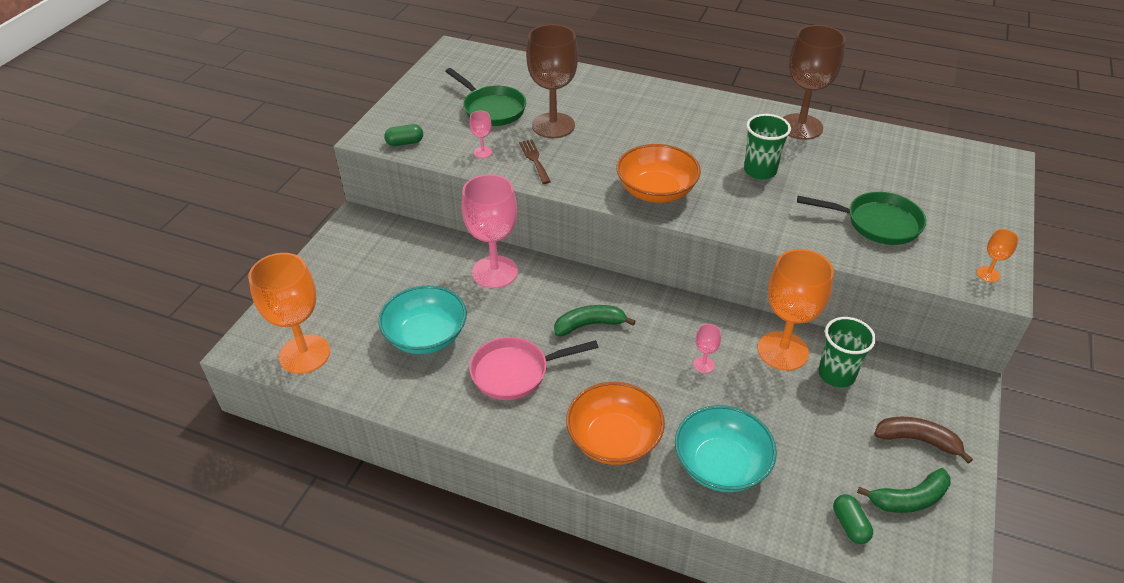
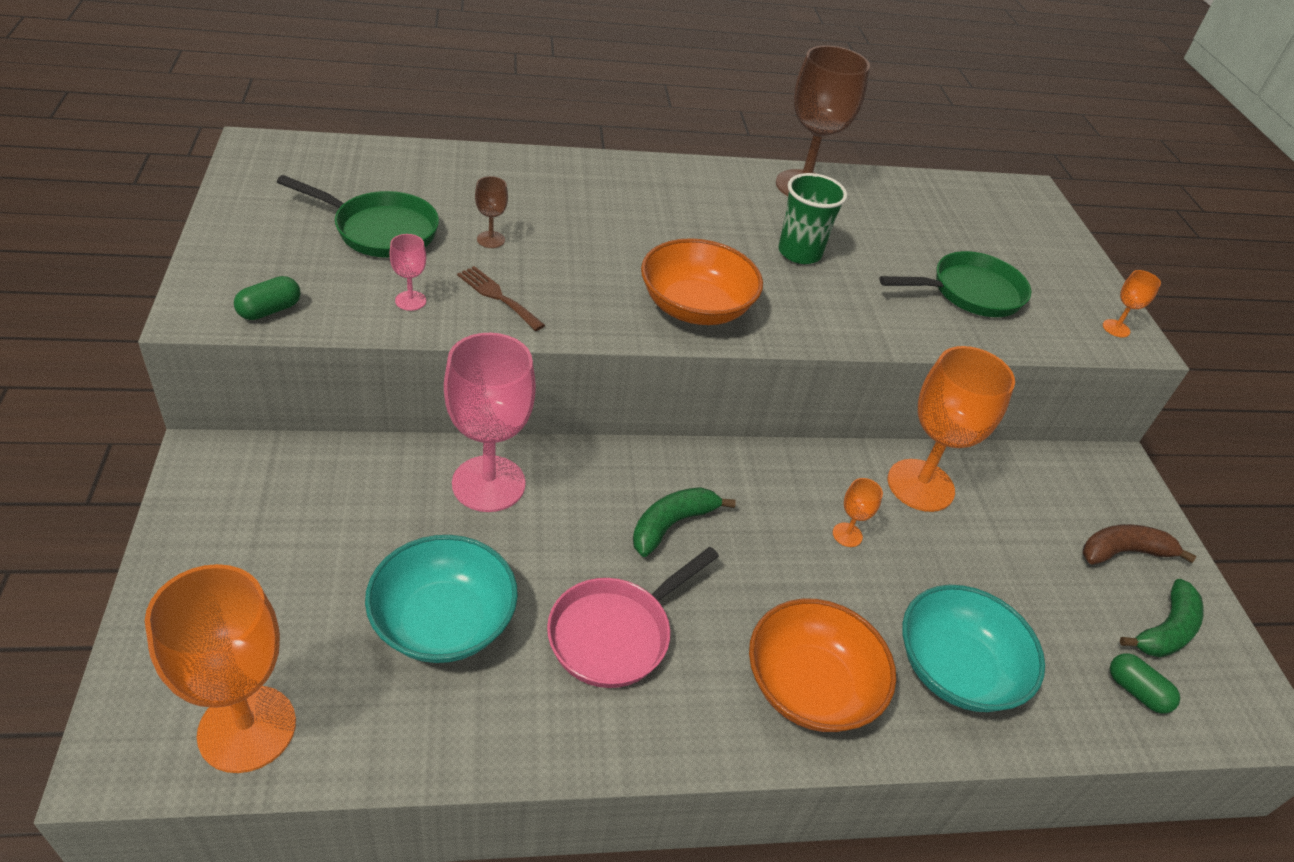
camera: 35 degrees left, 0 degrees up
brown goblet [526,24,578,138] -> brown goblet [475,176,508,248], size x0.42
pink goblet [693,324,721,373] -> orange goblet [833,478,883,547]
green cup [818,317,876,388] -> none

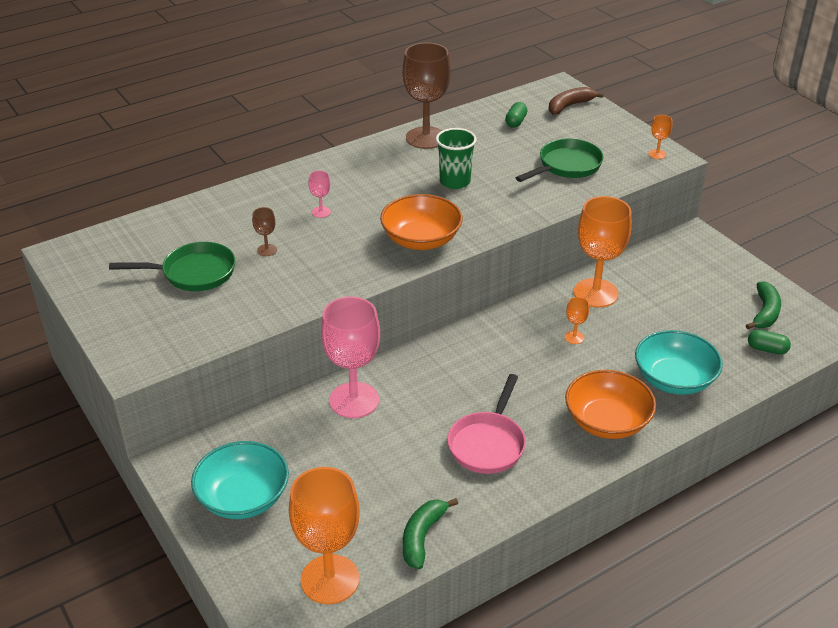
camera: 20 degrees left, 5 degrees down
green capsule [234,276,300,320] -> green capsule moved to [505,102,527,128]
turquoise bowl [365,535,518,663] -> turquoise bowl moved to [191,441,289,519]
pink goblet [389,234,426,311] -> pink goblet moved to [308,170,331,218]
brown fork [457,266,545,331] -> none
green banana [633,487,736,557] -> green banana moved to [403,498,458,569]
brown banana [1083,524,1196,565] -> brown banana moved to [549,87,604,115]

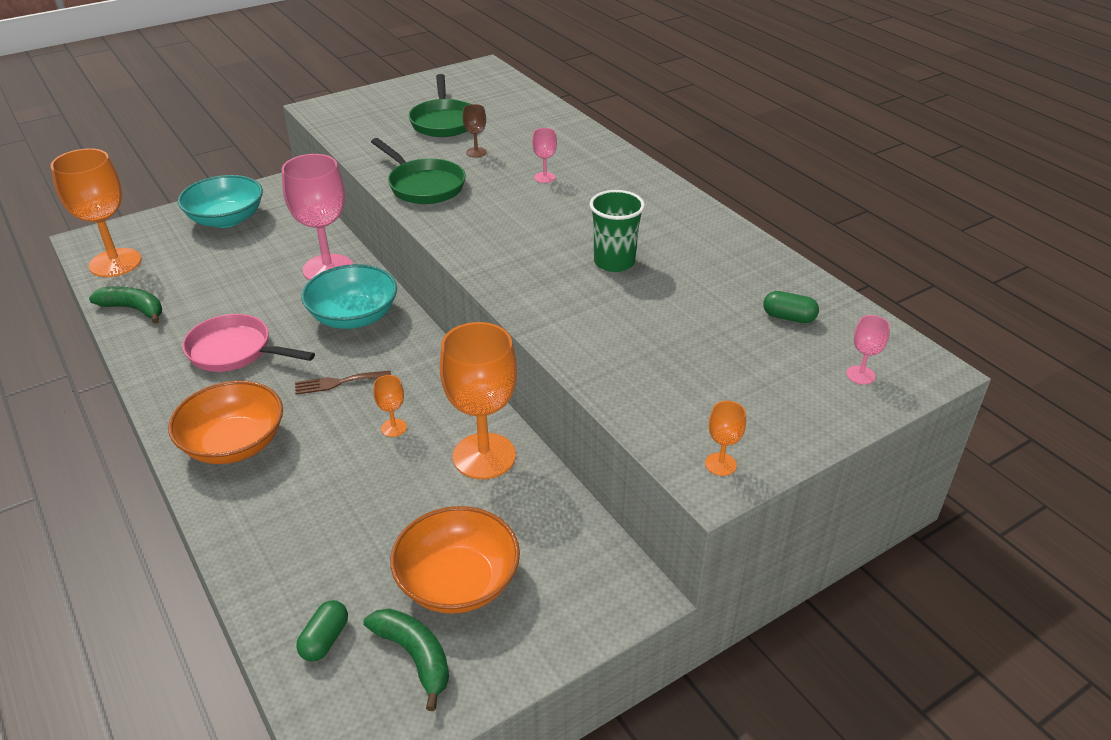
camera: 90 degrees right, 0 degrees up
orange bowl [380,194,463,250] -> orange bowl moved to [390,506,520,613]
brown goblet [403,43,451,149] -> none
green pan [516,139,604,182] -> green pan moved to [371,138,466,204]
brown banana [549,87,604,115] -> pink goblet [846,315,890,385]
turquoise bowl [635,330,723,395] -> turquoise bowl moved to [301,264,397,329]
green banana [746,281,781,329] -> green banana turned 150 degrees counterclockwise [363,609,449,711]
none -> brown fork [295,371,391,395]

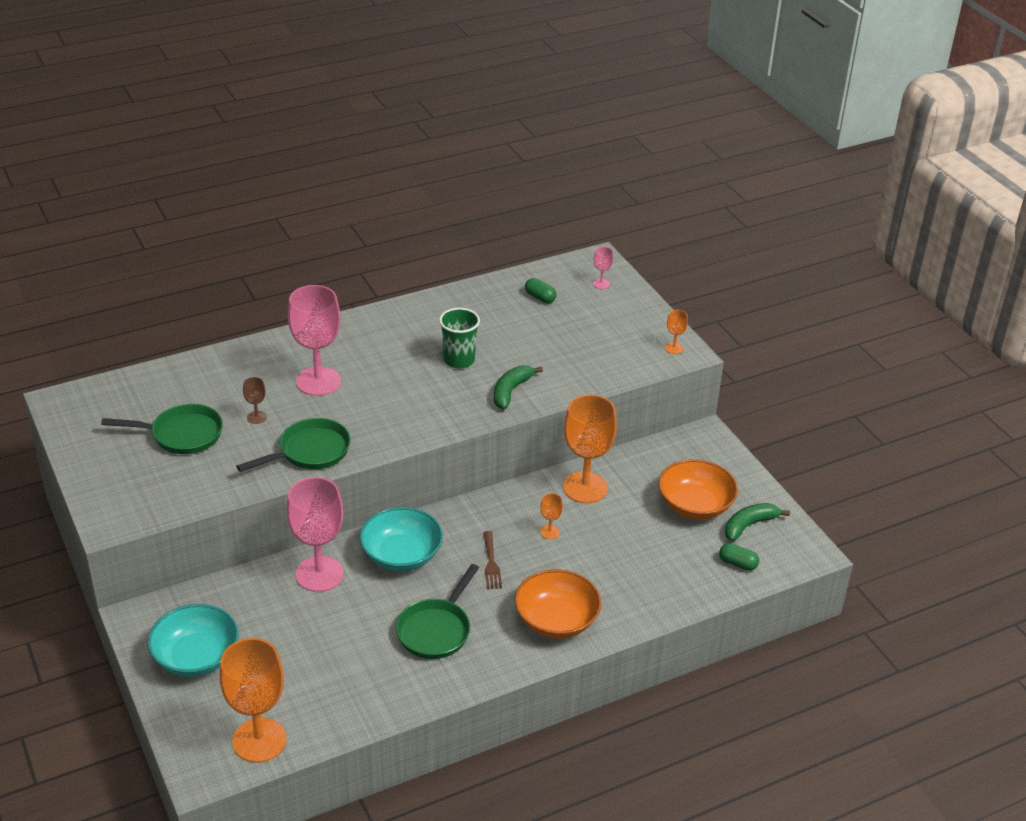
camera: 85 degrees left, 0 degrees up
green banana [89,286,162,324] -> green banana moved to [494,365,543,409]
pink pan [182,314,315,372] -> green pan [396,564,479,659]
pink goblet [532,128,557,183] -> pink goblet [288,285,341,396], size x2.38
green capsule [763,291,819,323] -> green capsule turned 75 degrees counterclockwise [525,278,556,303]

